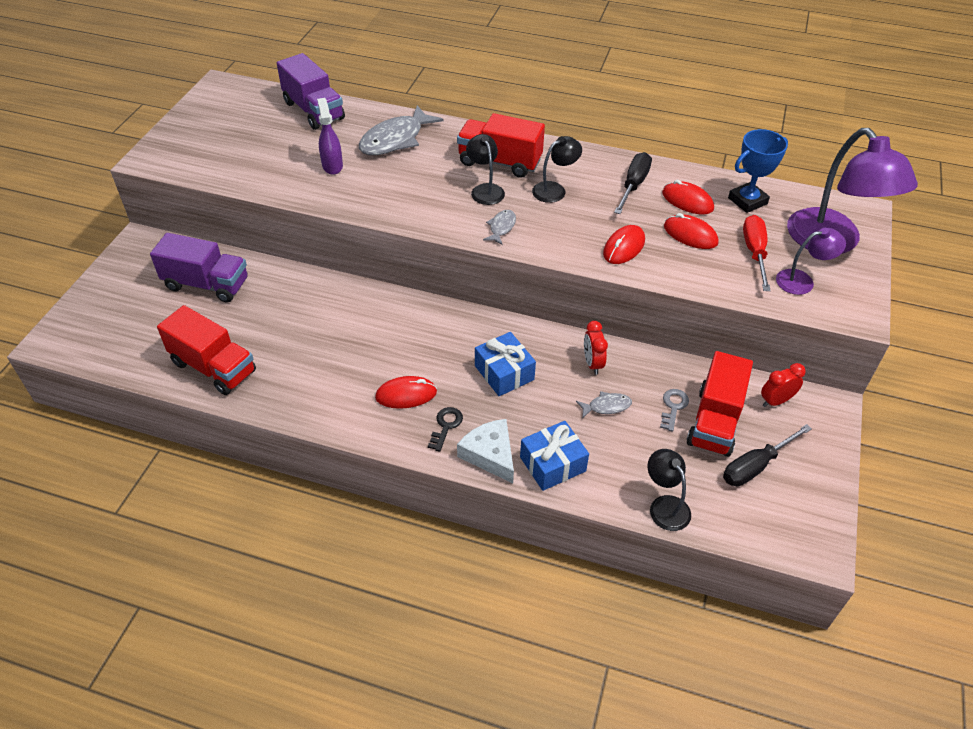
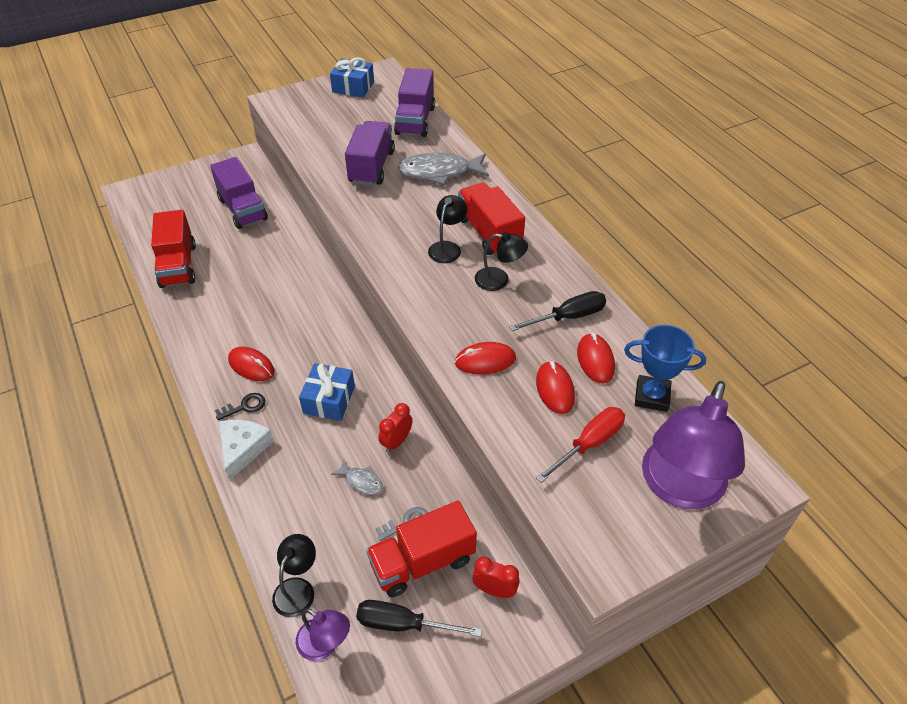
camera: 45 degrees right, 0 degrees up
purple spray bottle [317,98,343,175] -> purple truck [345,121,395,186]
grey fish [483,210,516,245] -> none
blue gift [520,421,589,491] -> blue gift moved to [330,57,374,97]
purple lamp [776,228,846,295] -> purple lamp moved to [296,608,350,661]

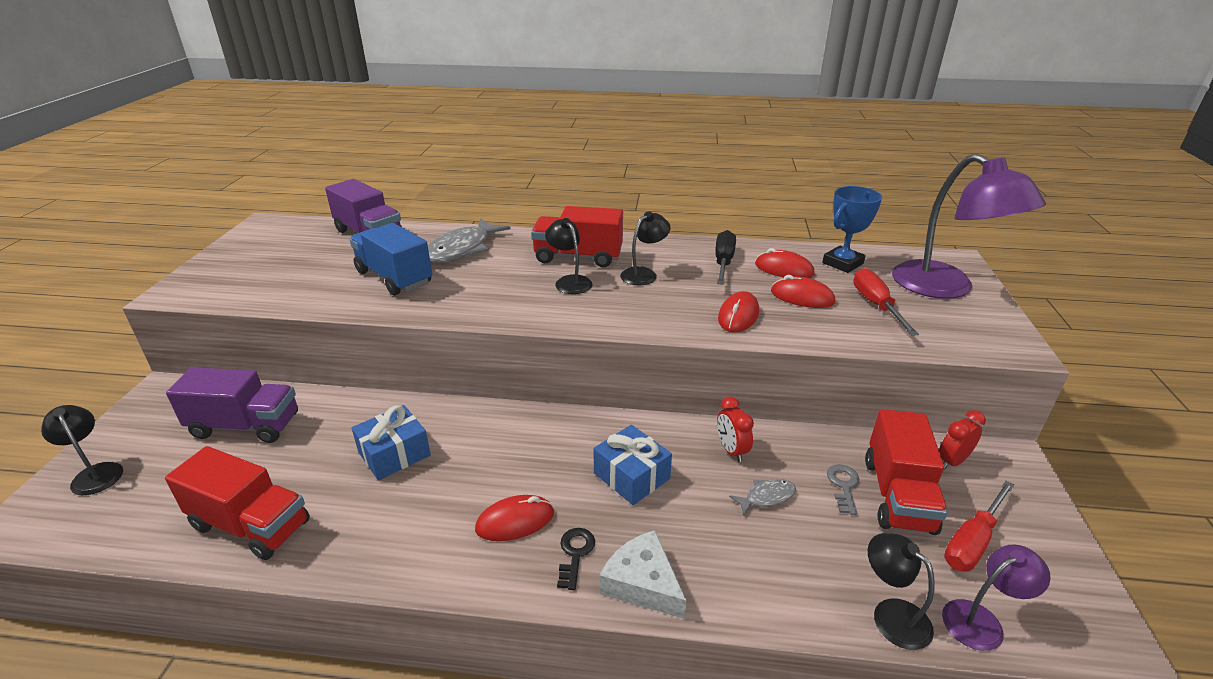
camera: 55 degrees left, 15 degrees down
blue gift [330,57,374,97] -> blue gift moved to [352,405,431,480]
purple truck [345,121,395,186] -> blue truck [349,223,432,295]
black screwdriver [356,600,482,637] -> red screwdriver [944,481,1014,571]
none -> black lamp [41,405,123,495]

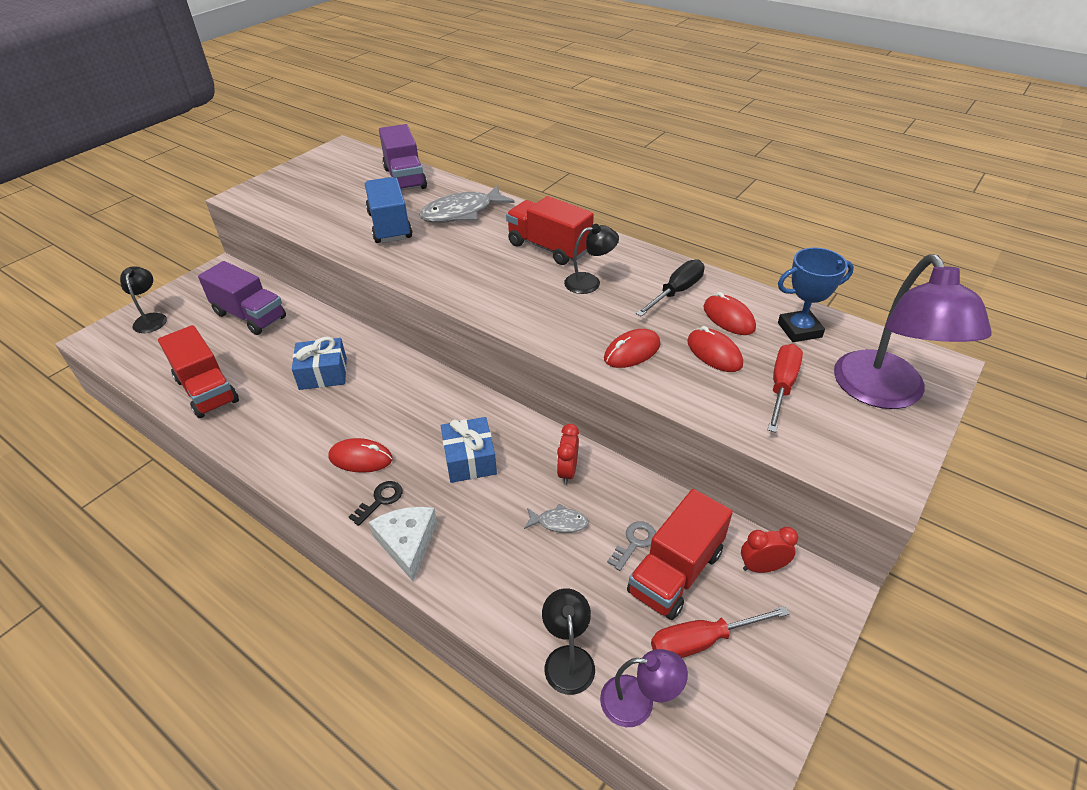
camera: 30 degrees right, 10 degrees up
black lamp [545,218,592,294] -> none

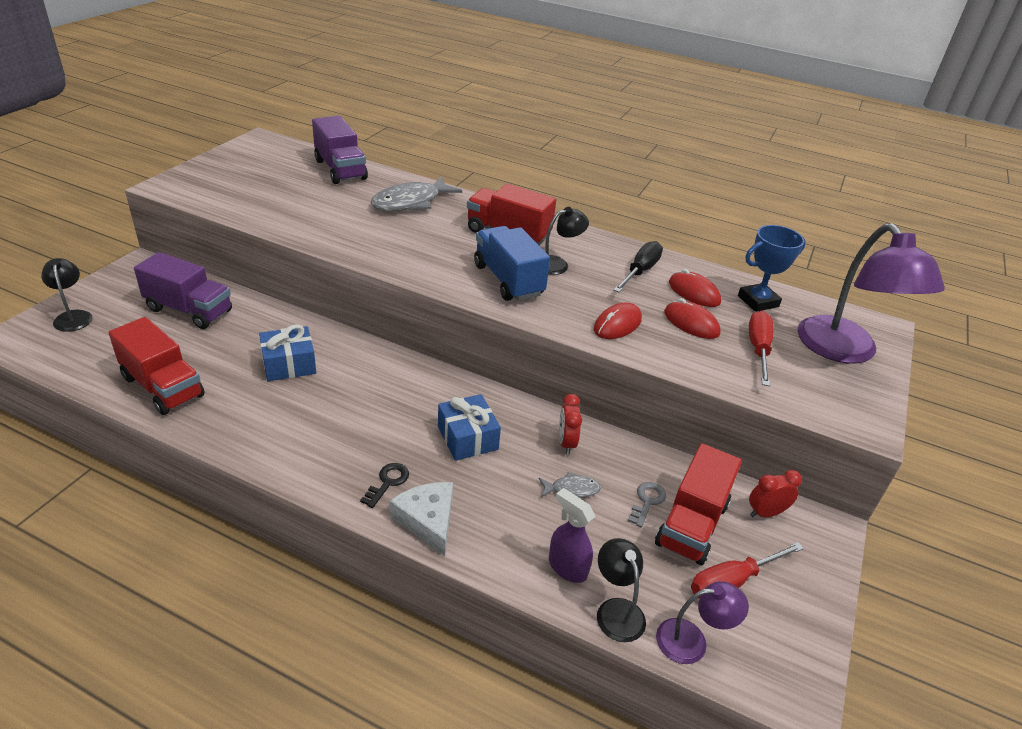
camera: 15 degrees left, 5 degrees down
red mouse [328,438,393,473] -> none
blue truck [365,177,413,243] -> blue truck moved to [474,226,550,301]
none -> purple spray bottle [549,488,595,583]

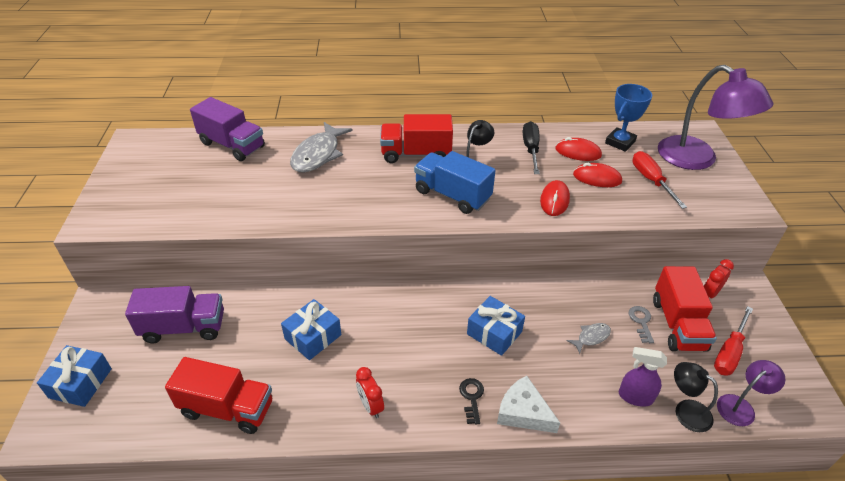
camera: 25 degrees left, 5 degrees up
black lamp [41,258,93,332] -> blue gift [37,345,112,407]
red clock [559,394,582,455] -> red clock moved to [356,367,384,418]

